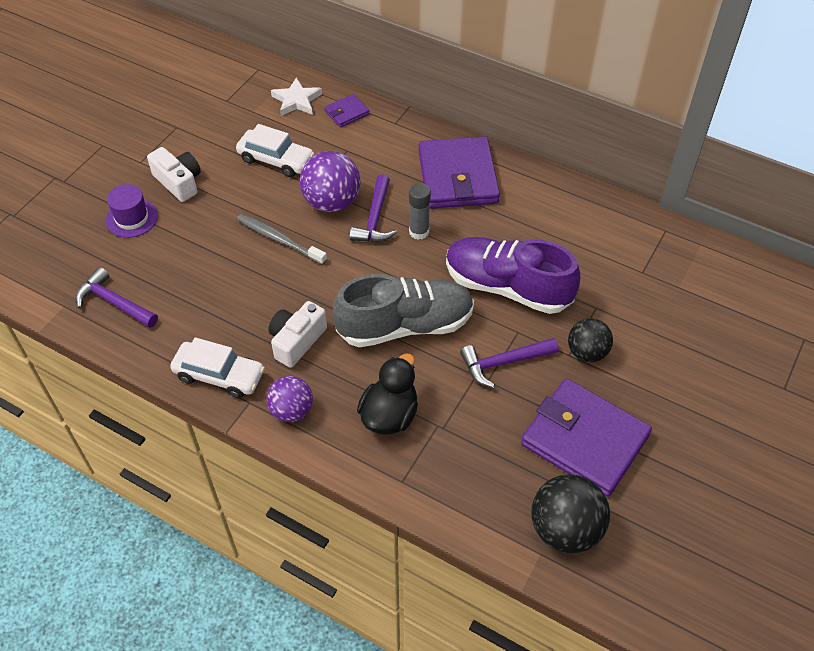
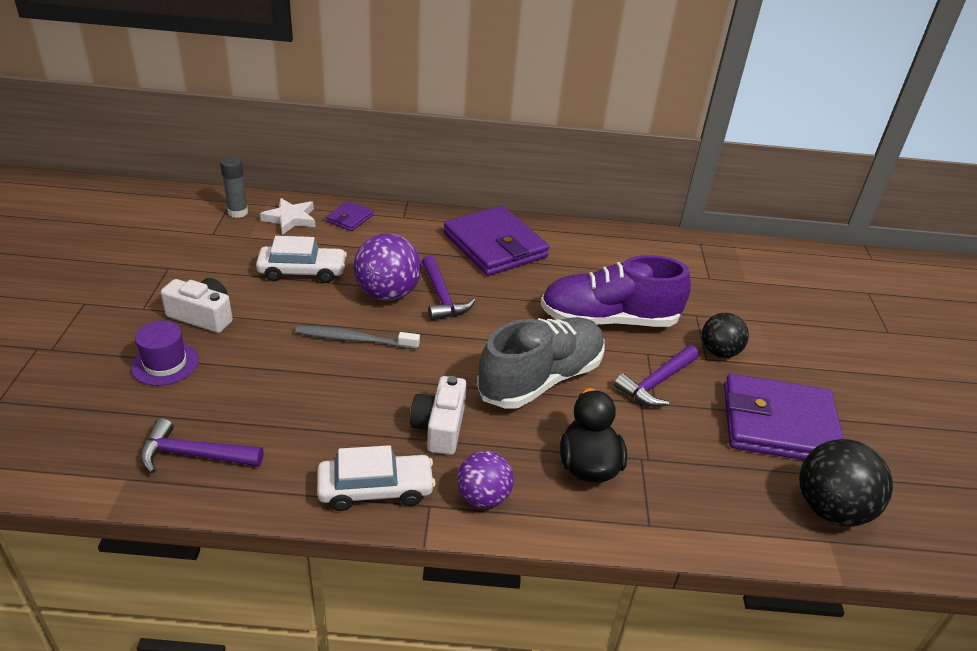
camera: 30 degrees left, 15 degrees down
grey glue stick [409,183,431,240] -> grey glue stick moved to [220,156,248,218]

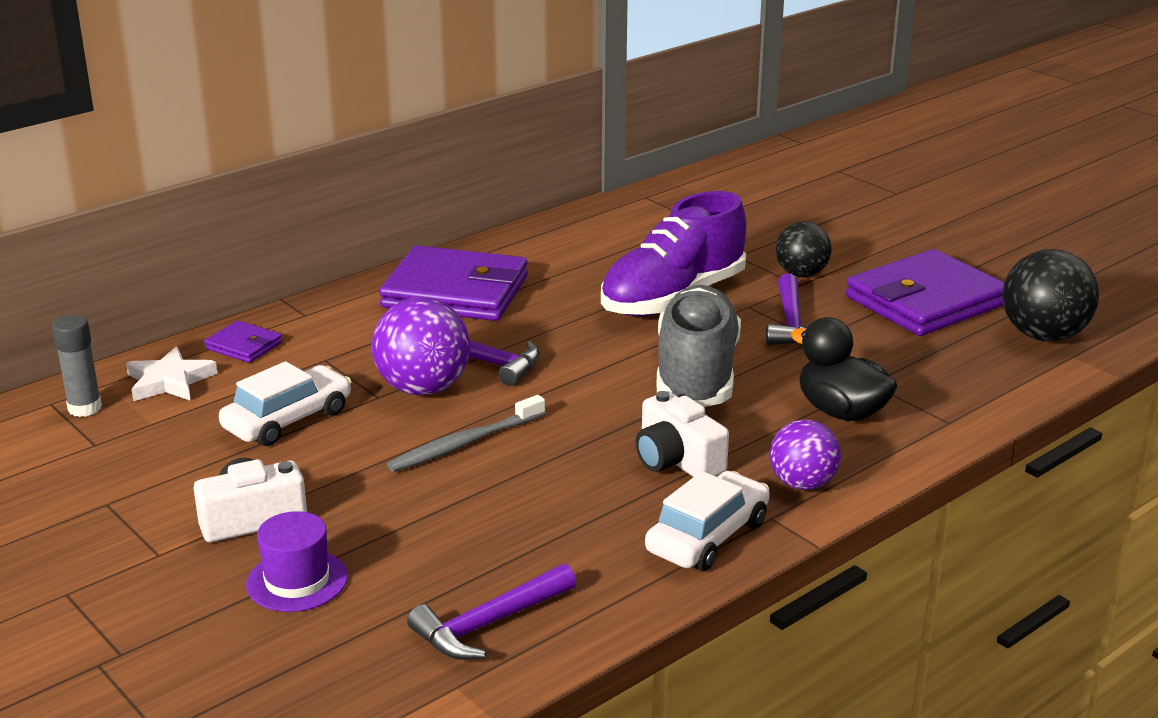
camera: 40 degrees left, 10 degrees down
purple wallet [326,201,374,231] -> purple wallet turned 45 degrees counterclockwise [204,320,282,363]

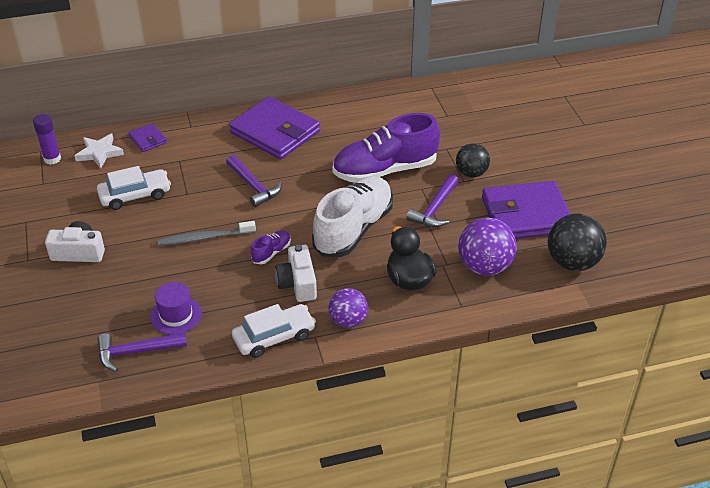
camera: 25 degrees right, 15 degrees up
grey glue stick [52,315,102,417] -> purple glue stick [33,114,61,165]
purple hat [246,511,348,612] -> purple hat moved to [150,282,202,335]
purple ball [372,297,470,395] -> purple ball moved to [458,218,517,276]
grey shoe [657,285,741,407] -> white shoe [312,176,393,257]
none -> purple shoe [251,230,291,264]

